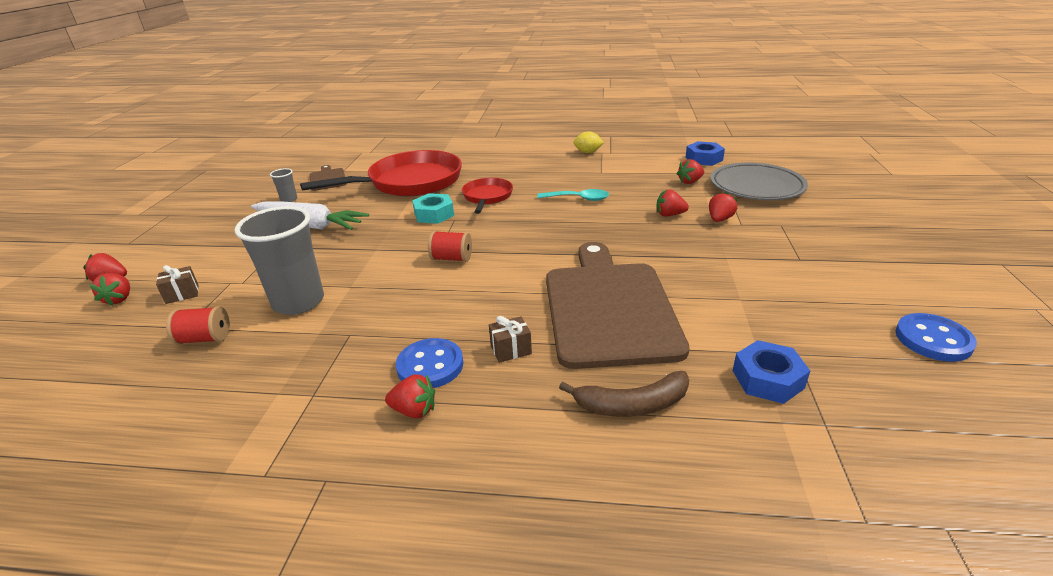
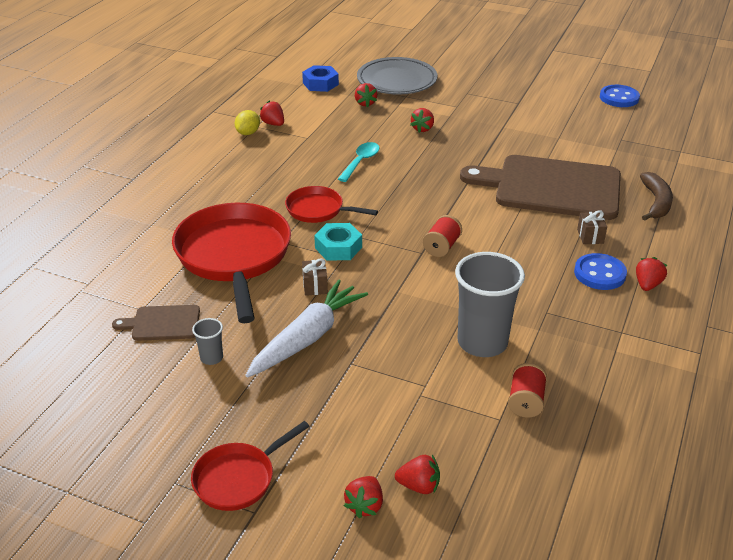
camera: 75 degrees left, 5 degrees up
brown gift [156,265,199,304] -> brown gift moved to [302,259,328,296]
red strawberry [709,192,737,222] -> red strawberry moved to [259,101,284,126]
blue nut [733,340,810,404] -> none
none -> red pan [191,421,310,511]

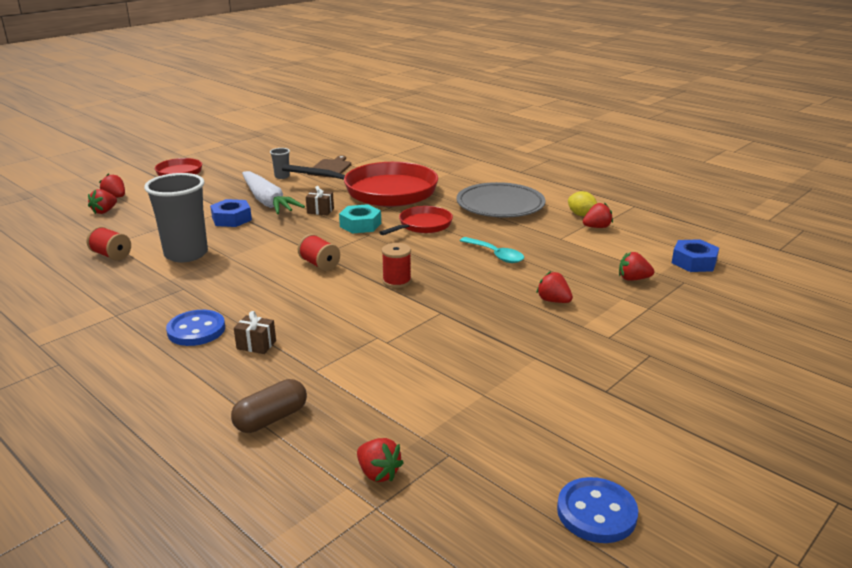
camera: 110 degrees right, 10 degrees down
grey plate [357,57,438,94] -> grey plate moved to [457,182,545,218]
brown cutting board [460,155,621,220] -> none
red strawberry [636,257,667,291] -> red strawberry moved to [357,438,404,482]
brown banana [640,172,673,221] -> brown capsule [231,379,307,433]
none -> blue nut [210,199,252,227]
none -> red spool [382,243,411,288]

